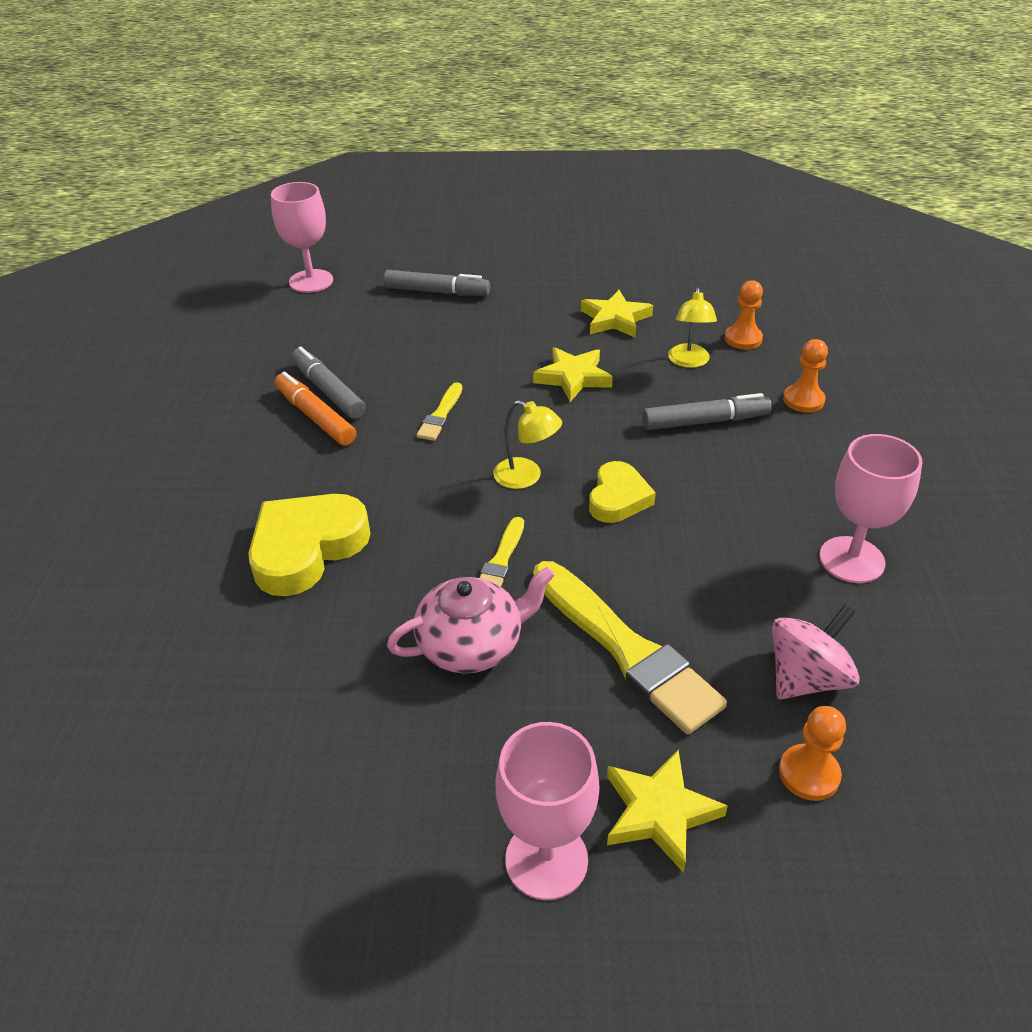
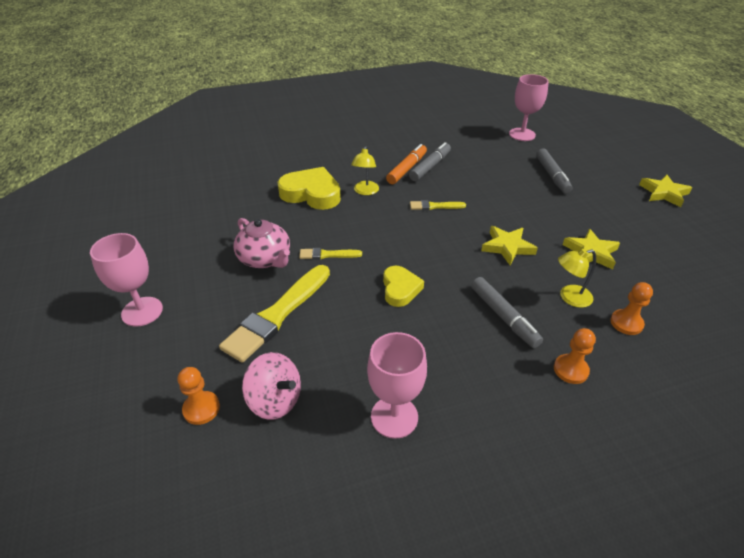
camera: 70 degrees right, 0 degrees up
yellow lamp [493,400,562,489] -> yellow lamp moved to [351,146,379,195]
yellow heart [589,461,656,523] -> yellow heart turned 90 degrees counterclockwise [383,265,424,307]
yellow star [607,750,728,873] -> yellow star moved to [639,174,692,207]

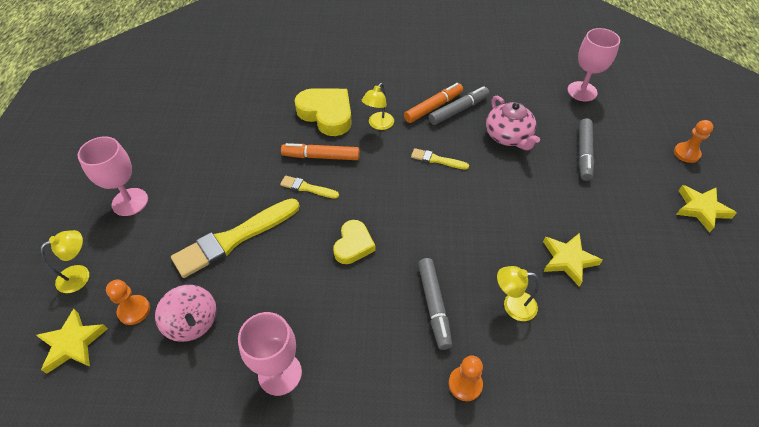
camera: 20 degrees right, 10 degrees up
pink teapot [234,218,290,268] -> pink teapot moved to [486,96,540,150]
yellow star [481,226,538,266] -> yellow star moved to [36,309,108,374]
orange pawn [610,282,653,335] -> orange pawn moved to [674,120,713,163]
none -> yellow lamp [41,230,89,293]
none -> orange marker [281,143,360,160]

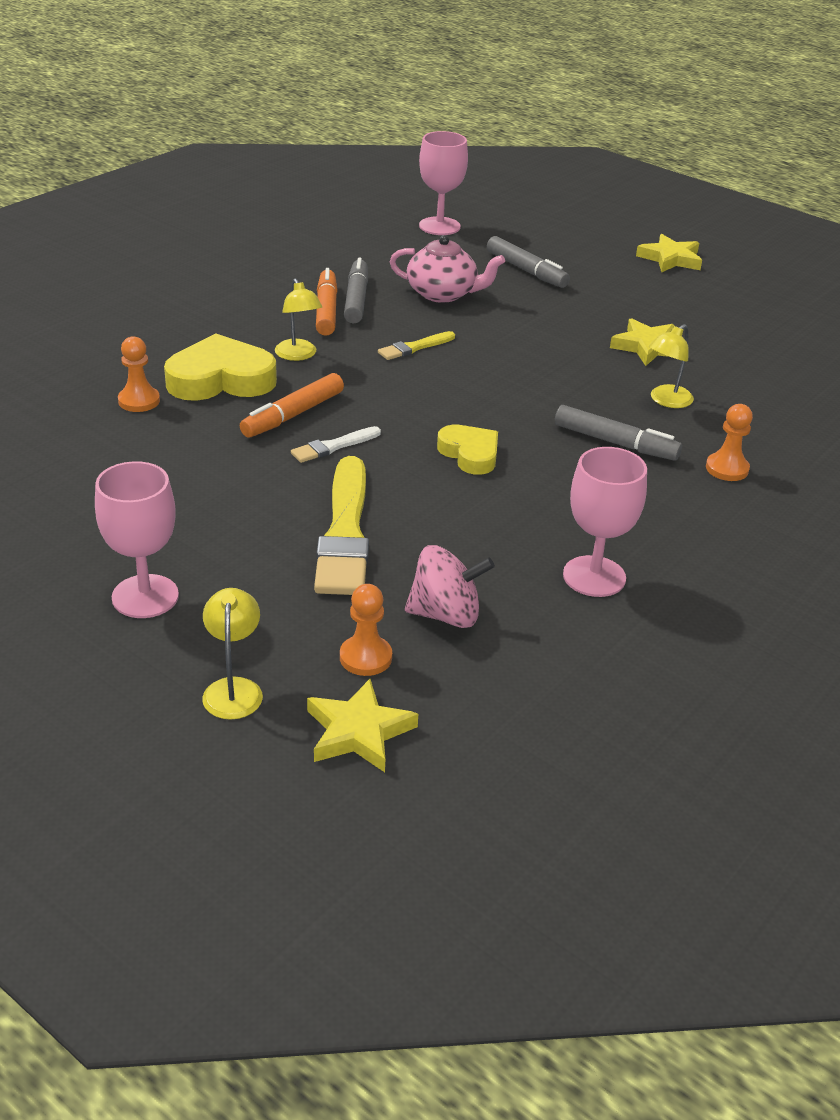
camera: 55 degrees left, 15 degrees down
yellow brush [280,176,339,199] -> white brush [291,426,381,463]
orange pawn [674,120,713,163] -> orange pawn moved to [118,336,160,412]

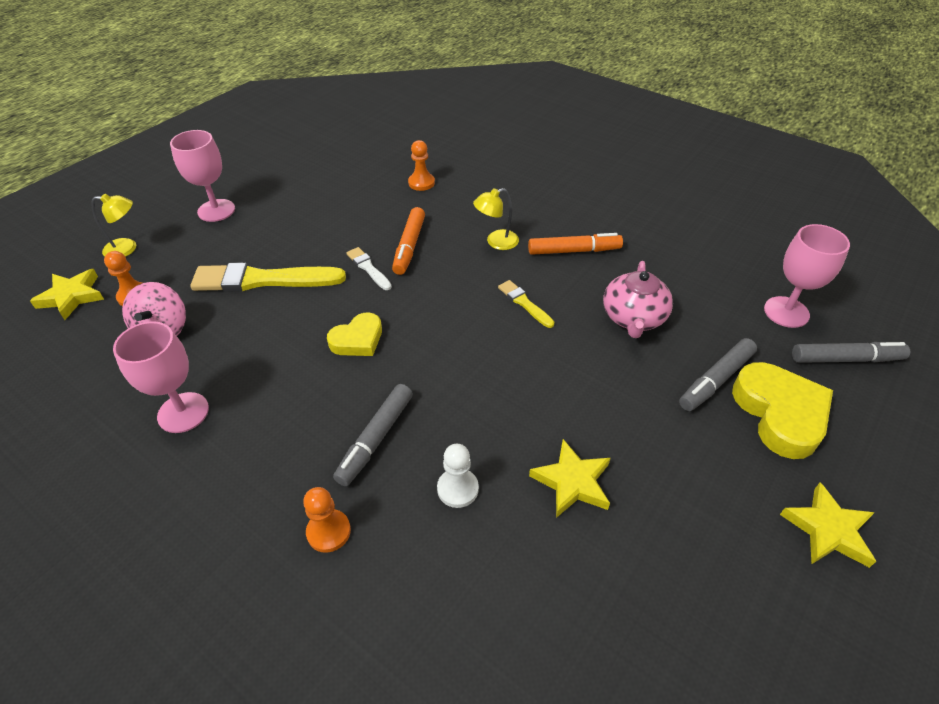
camera: 90 degrees right, 10 degrees up
yellow heart [164,334,277,401] -> yellow heart moved to [732,362,833,459]
orange marker [240,373,344,438] -> orange marker turned 120 degrees counterclockwise [392,207,425,275]
grey marker [344,258,368,323] -> grey marker moved to [792,342,910,363]
yellow lamp [649,324,694,408] -> white pawn [437,444,479,508]

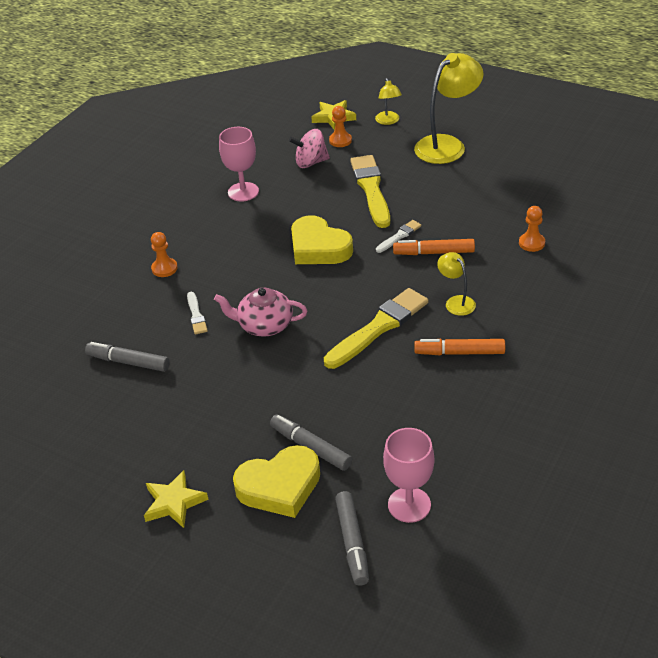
camera: 85 degrees right, 5 degrees down
pink goblet [170,130,235,222] -> yellow lamp [414,53,484,164]
yellow heart [327,312,382,356] -> yellow heart [291,215,353,264], size x1.63
grey marker [333,384,413,486] -> grey marker moved to [85,342,170,372]
white pawn [437,444,479,508] -> white brush [187,292,208,335]
yellow brush [498,280,554,328] -> yellow brush [324,288,428,369], size x2.07
orange marker [528,233,623,255] -> orange marker turned 105 degrees clockwise [414,339,505,355]
yellow star [529,439,610,518] -> none
pink teapot [603,261,673,338] -> pink teapot moved to [214,288,307,337]

